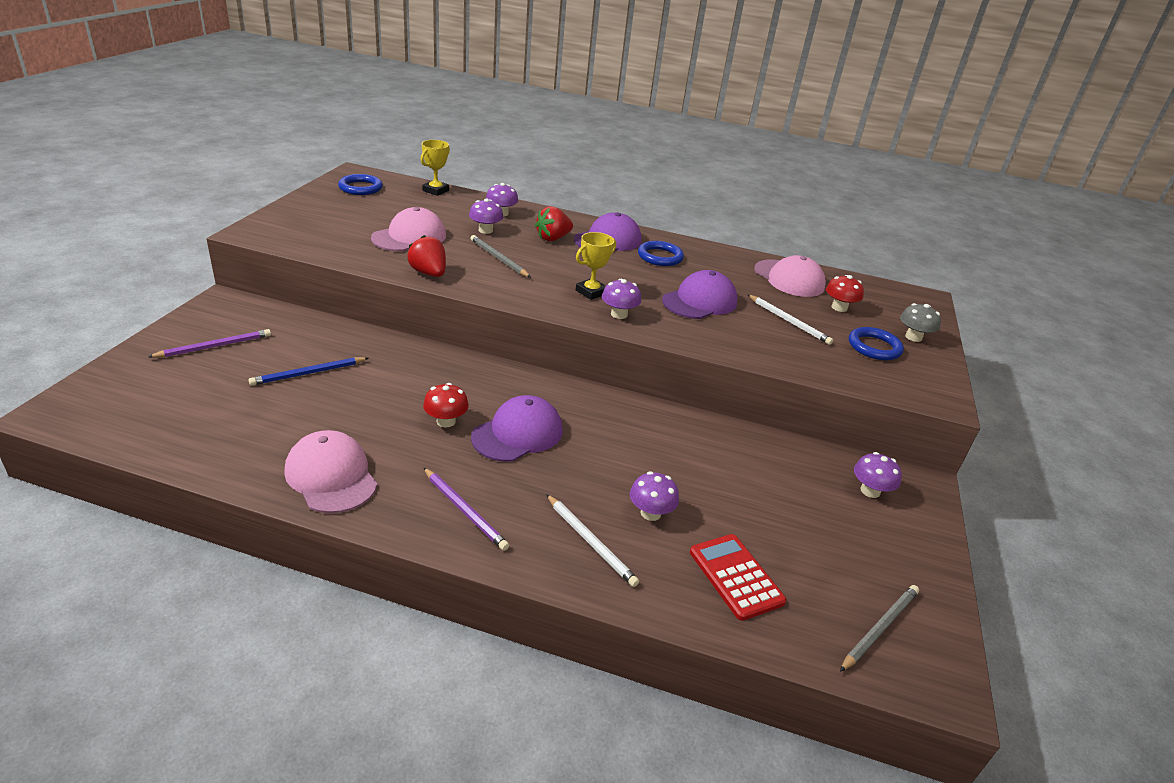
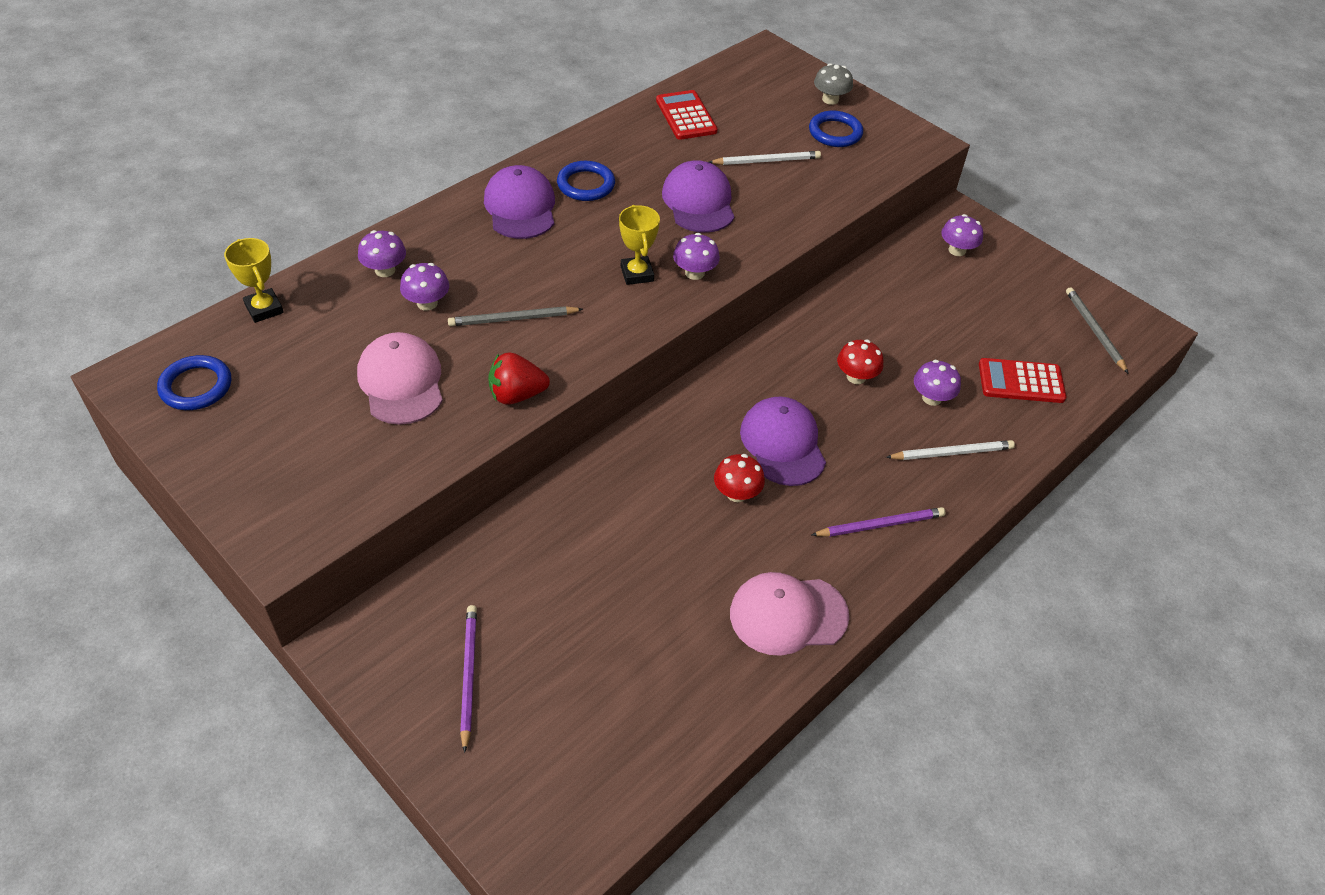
camera: 60 degrees left, 15 degrees up
blue pencil [249,357,369,386] -> none
red strawberry [535,206,573,241] -> none
pink cap [754,255,826,297] -> red calculator [656,90,718,140]
red mushroom [826,275,864,312] -> red mushroom moved to [837,339,883,384]

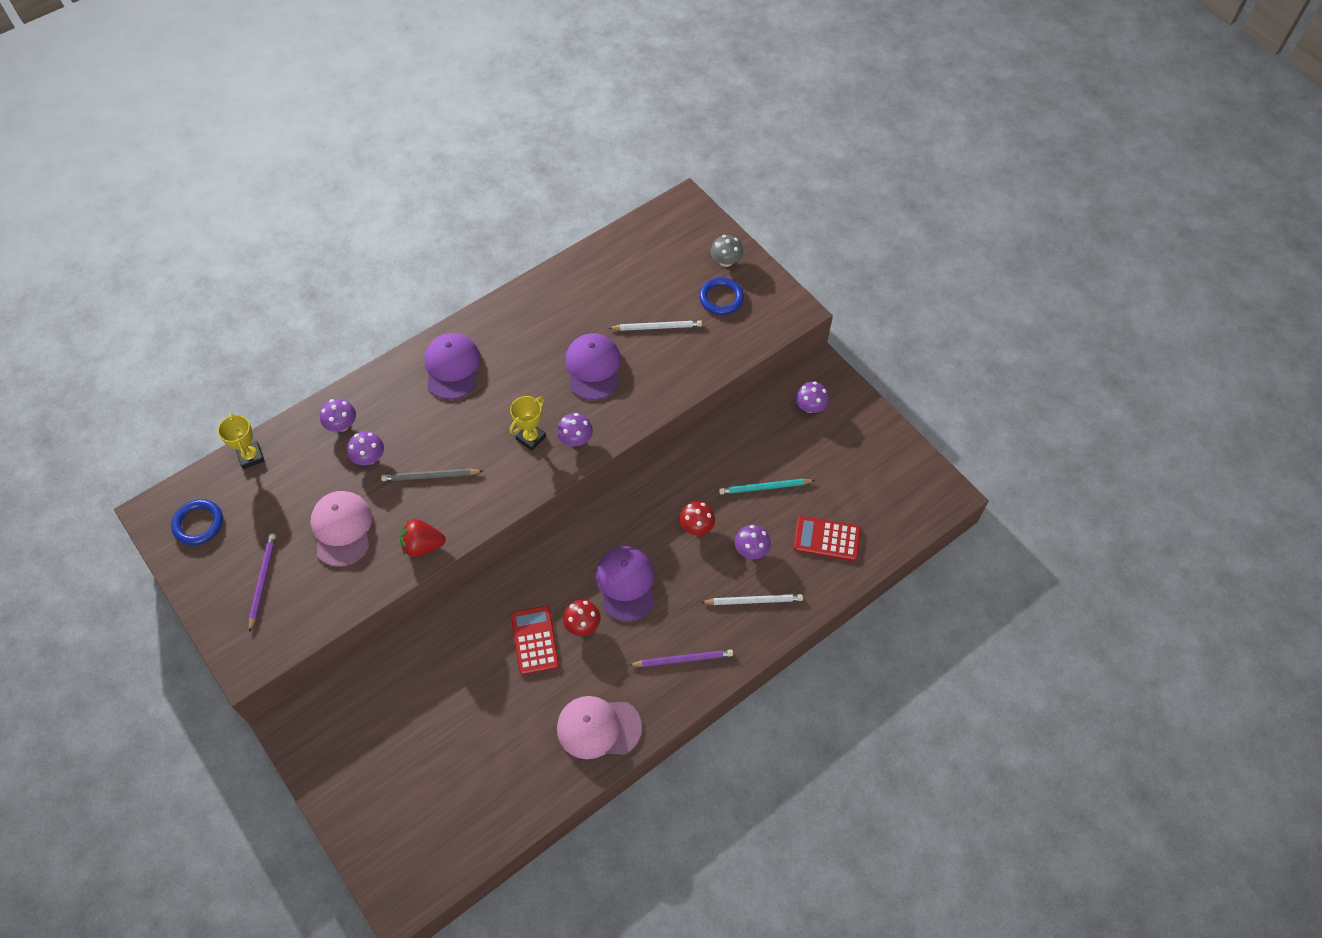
camera: 10 degrees right, 10 degrees up
purple pencil [460,605,477,753] -> purple pencil moved to [249,534,276,633]
blue ring [557,161,615,201] -> none
yellow trophy [619,205,660,285] -> yellow trophy turned 45 degrees clockwise [509,396,546,451]
red calculator [656,90,718,140] -> red calculator moved to [511,606,559,675]
grey pencil [1066,287,1128,373] -> none
none -> turquoise pencil [719,479,815,494]

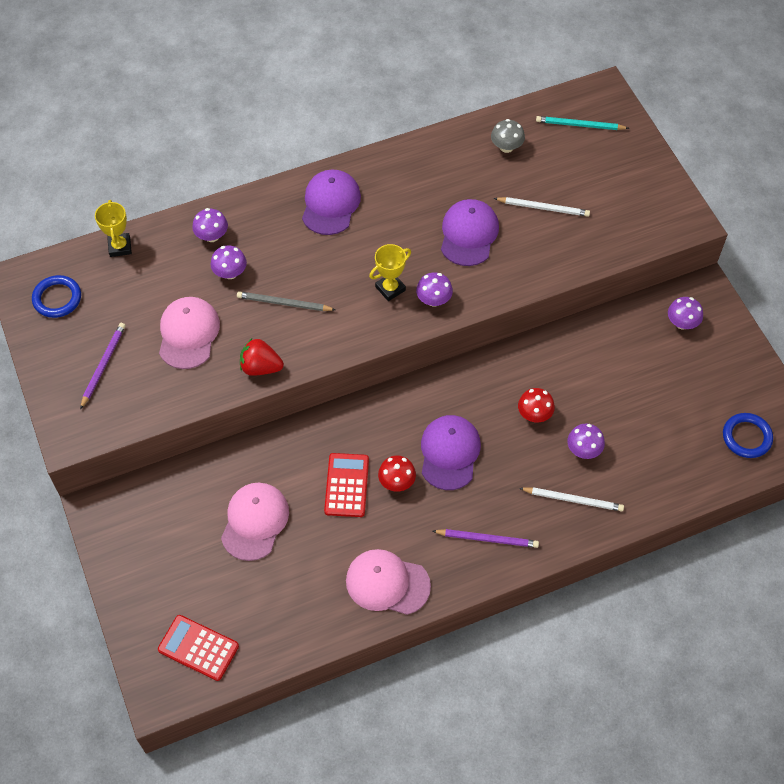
camera: 15 degrees right, 0 degrees up
blue ring [699,277,744,315] -> blue ring moved to [723,413,773,458]
grey mushroom [711,235,743,267] -> grey mushroom moved to [491,119,525,153]
turquoise pencil [719,479,815,494] -> turquoise pencil moved to [536,116,629,130]
red calculator [793,516,861,561] -> red calculator moved to [158,615,239,681]
none -> pink cap [221,483,289,561]

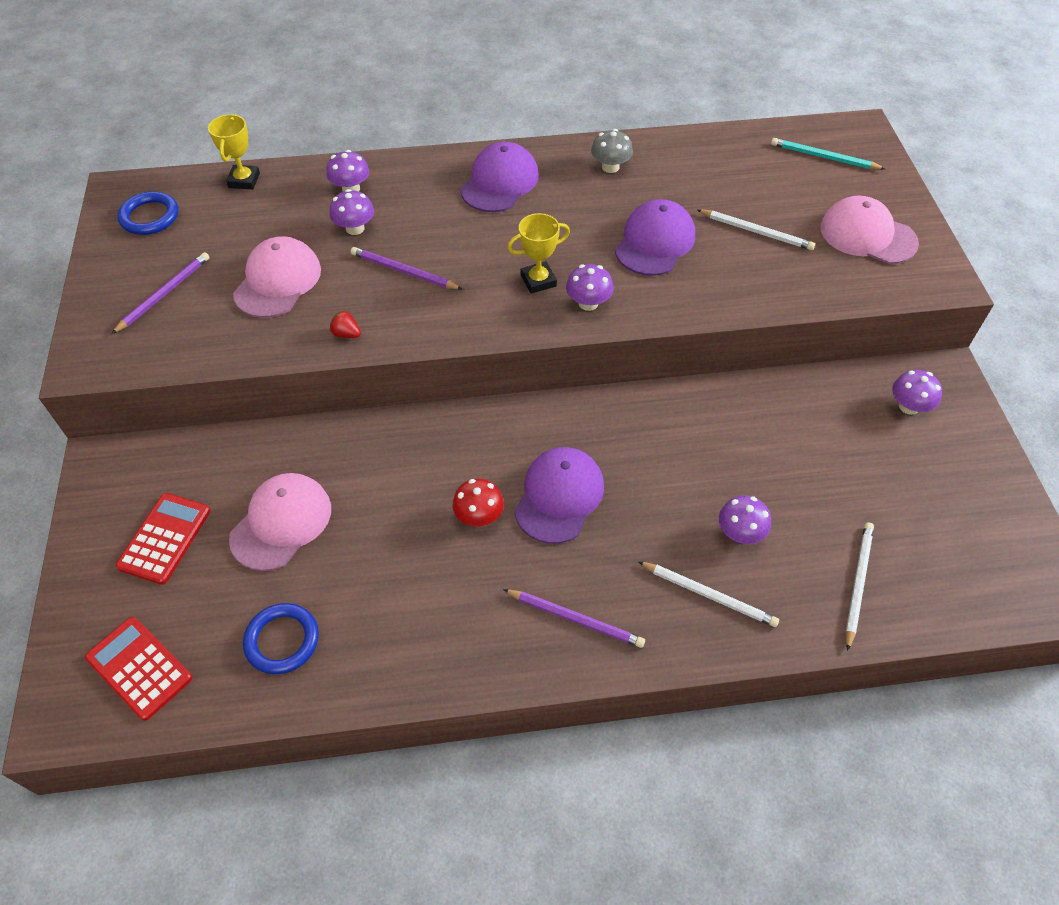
camera: 15 degrees right, 5 degrees down
grey pencil [237,291,336,311] -> purple pencil [351,247,462,289]
red strawberry [240,338,284,376] -> red strawberry [330,311,361,338], size x0.56
red calculator [324,453,369,517] -> red calculator moved to [116,493,211,585]
pink cap [346,549,431,615] -> pink cap moved to [820,196,919,264]
grey mushroom [491,119,525,153] -> grey mushroom moved to [591,129,633,173]
red mushroom [518,388,555,423] -> none
blue ring [723,413,773,458] -> blue ring moved to [243,603,319,674]
none -> white pencil [845,522,874,651]

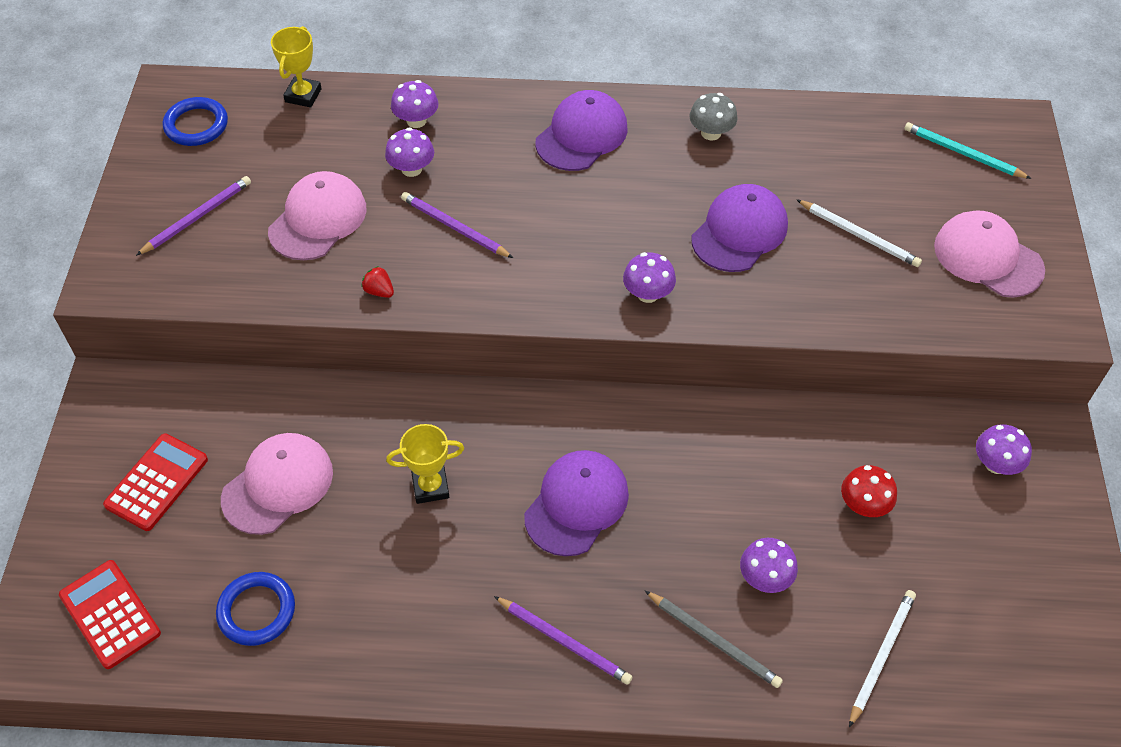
camera: 10 degrees right, 0 degrees up
red mushroom [453,479,504,526] -> red mushroom moved to [841,465,897,517]
yellow trophy [508,213,570,294] -> yellow trophy moved to [386,424,464,504]
white pencil [638,561,779,627] -> grey pencil [645,591,783,688]

